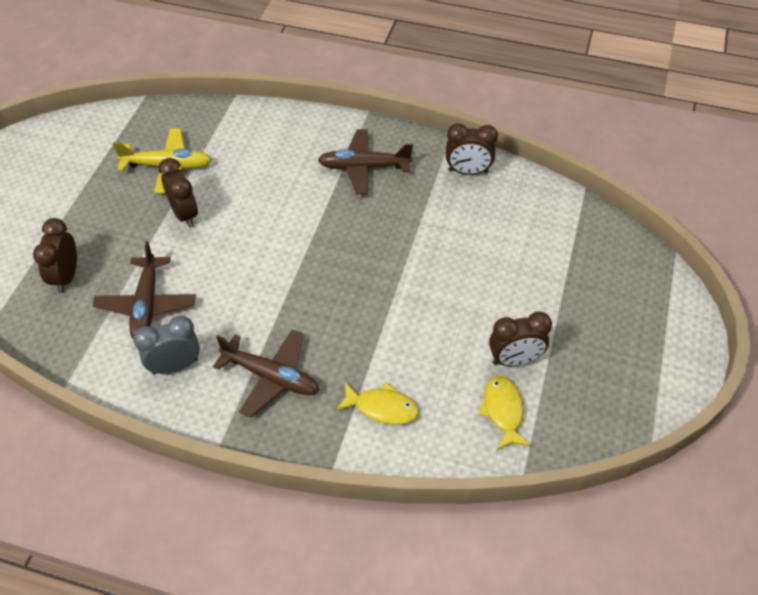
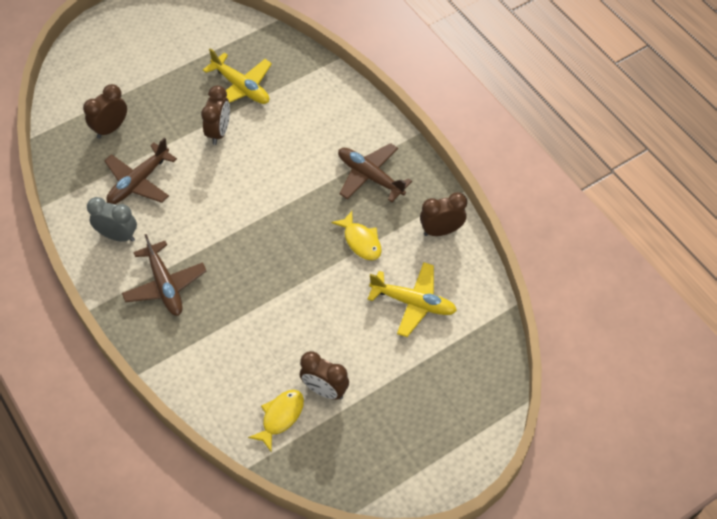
camera: 40 degrees right, 5 degrees up
yellow fish [335,382,419,425] -> yellow fish moved to [331,211,382,260]
brown clock [446,123,498,175] -> brown clock turned 120 degrees clockwise [420,192,467,236]
none -> yellow plane [367,262,457,337]

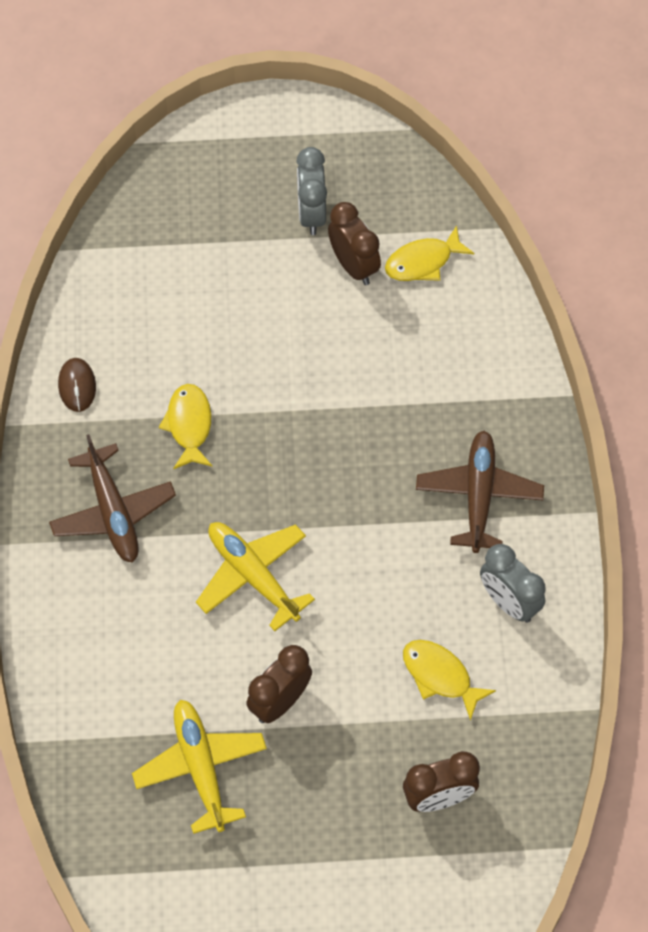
camera: 150 degrees left, 5 degrees up
brown plane [104,138,177,204] -> yellow fish [403,640,496,721]
yellow plane [367,262,457,337] -> yellow plane moved to [196,522,315,631]
brown clock [420,192,467,236] -> brown mouse [58,358,96,412]
none -> grey clock [296,147,327,235]

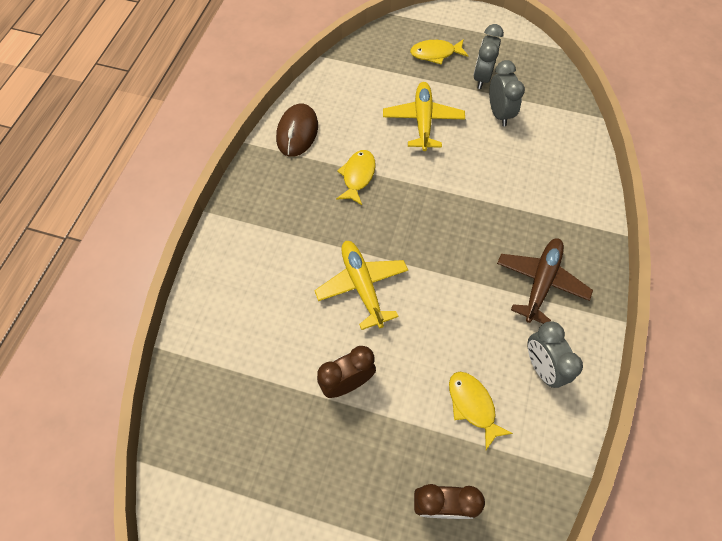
camera: 20 degrees right, 0 degrees up
brown plane [49,434,176,563] -> none
brown mouse [58,358,96,412] -> brown mouse [276,104,318,157], size x1.59
yellow plane [132,700,267,834] -> yellow plane moved to [383,82,465,151]
brown clock [328,202,381,285] -> grey clock [489,60,525,126]
yellow fish [385,225,474,281] -> yellow fish moved to [410,39,468,65]

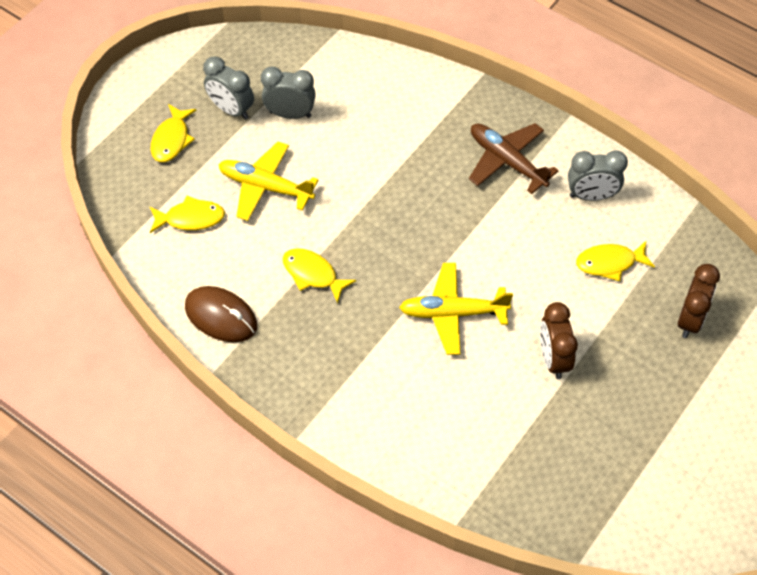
camera: 70 degrees left, 5 degrees down
none -> yellow fish [150,196,225,233]

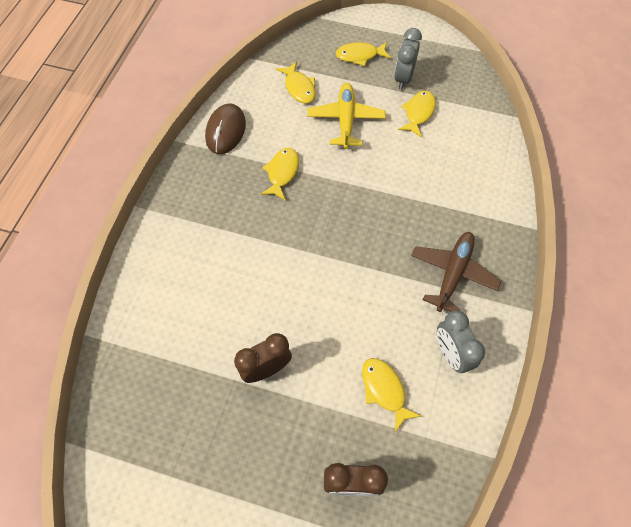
camera: 70 degrees right, 5 degrees up
grey clock [261,66,316,119] -> yellow fish [398,91,436,137]
yellow plane [399,263,513,355] -> none

